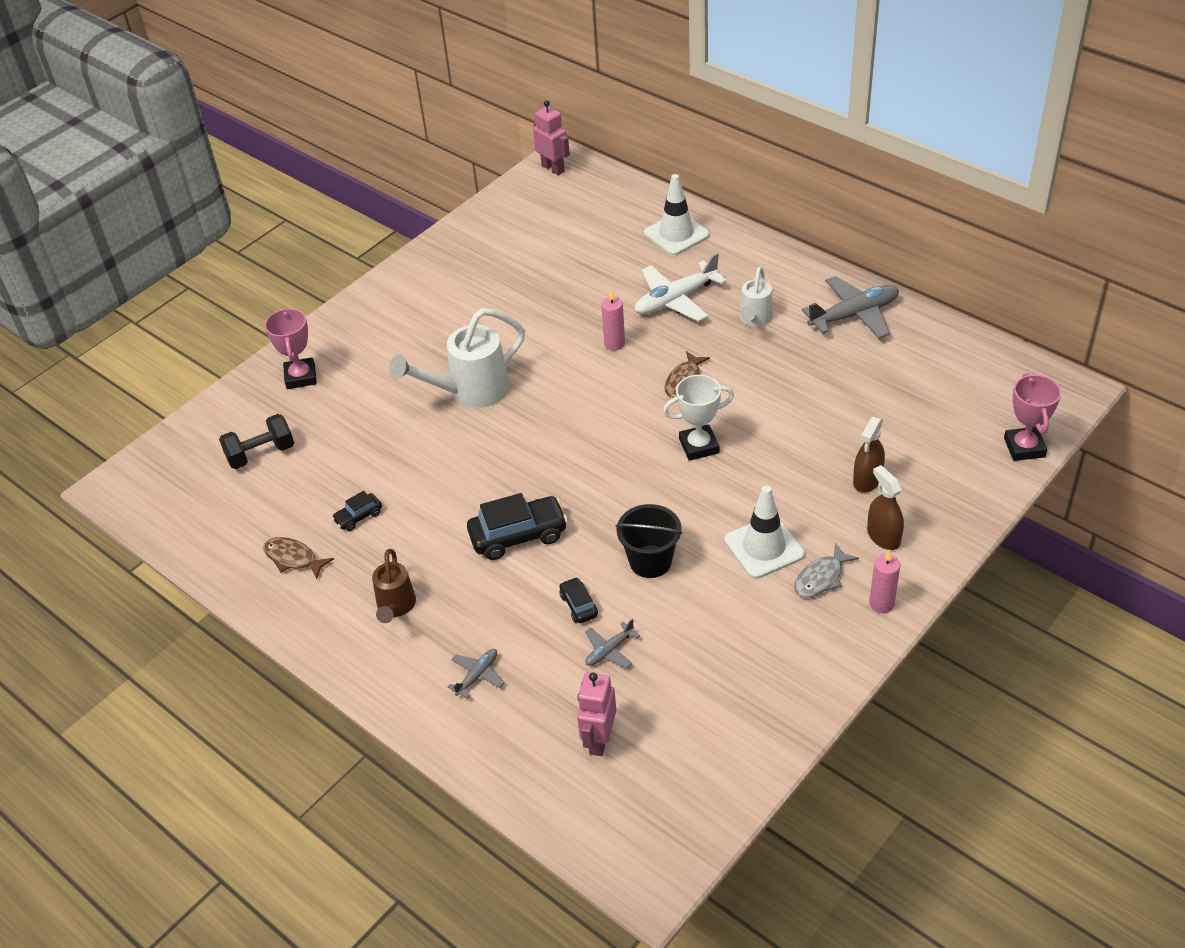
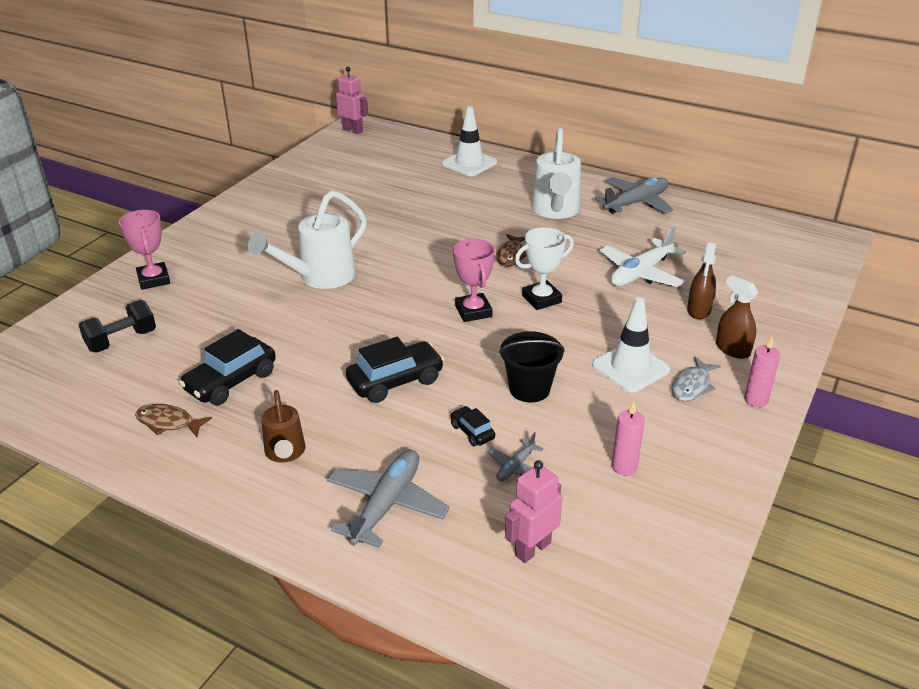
camera: 15 degrees left, 10 degrees down
black car [332,491,382,531] -> black car [179,329,276,405], size x1.93
grey plane [448,649,505,699] -> grey plane [327,450,450,548], size x1.97
pink robot [577,672,616,756] -> pink robot turned 45 degrees clockwise [505,460,563,563]
pink candle [601,290,625,350] -> pink candle moved to [612,401,645,476]
white plane [635,252,727,322] -> white plane moved to [600,226,686,287]
white watering can [739,267,773,327] -> white watering can [531,128,581,219], size x1.70
pink trophy [1004,373,1061,461] -> pink trophy moved to [453,239,495,322]

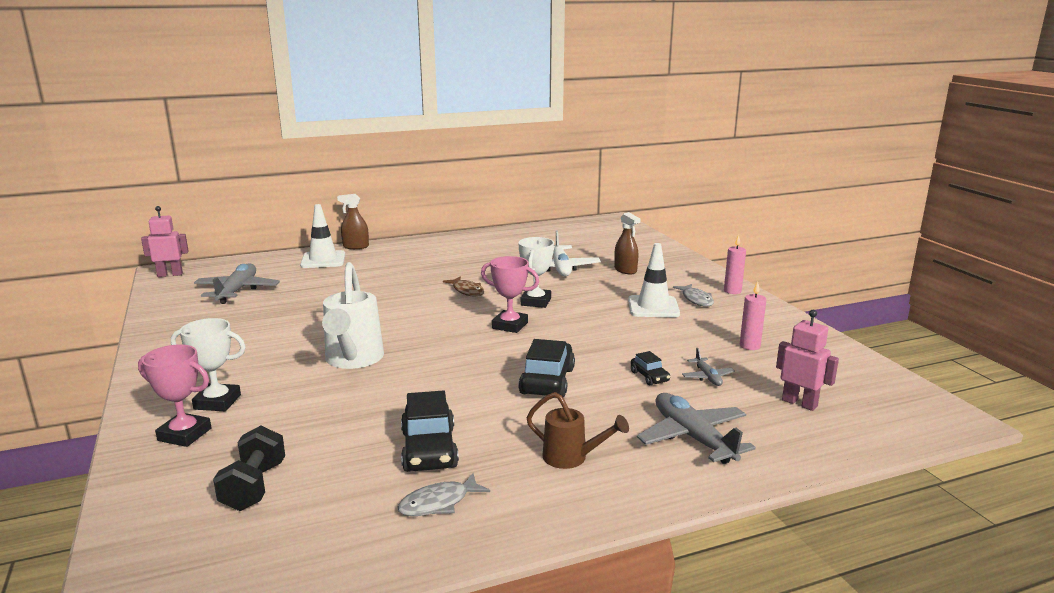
camera: 50 degrees left, 15 degrees down
brown fish [135,404,212,437] -> grey fish [398,473,490,516]
black car [450,406,495,447] -> black car turned 120 degrees counterclockwise [631,351,671,385]
black bucket [499,331,564,403] -> none
pink robot [505,460,563,563] -> pink robot turned 135 degrees clockwise [776,310,839,411]
white watering can [531,128,581,219] -> none
grey plane [595,177,674,214] -> grey plane moved to [194,263,280,304]
brown spray bottle [716,276,758,359] -> brown spray bottle moved to [337,194,369,249]
none -> white trophy [171,318,246,411]

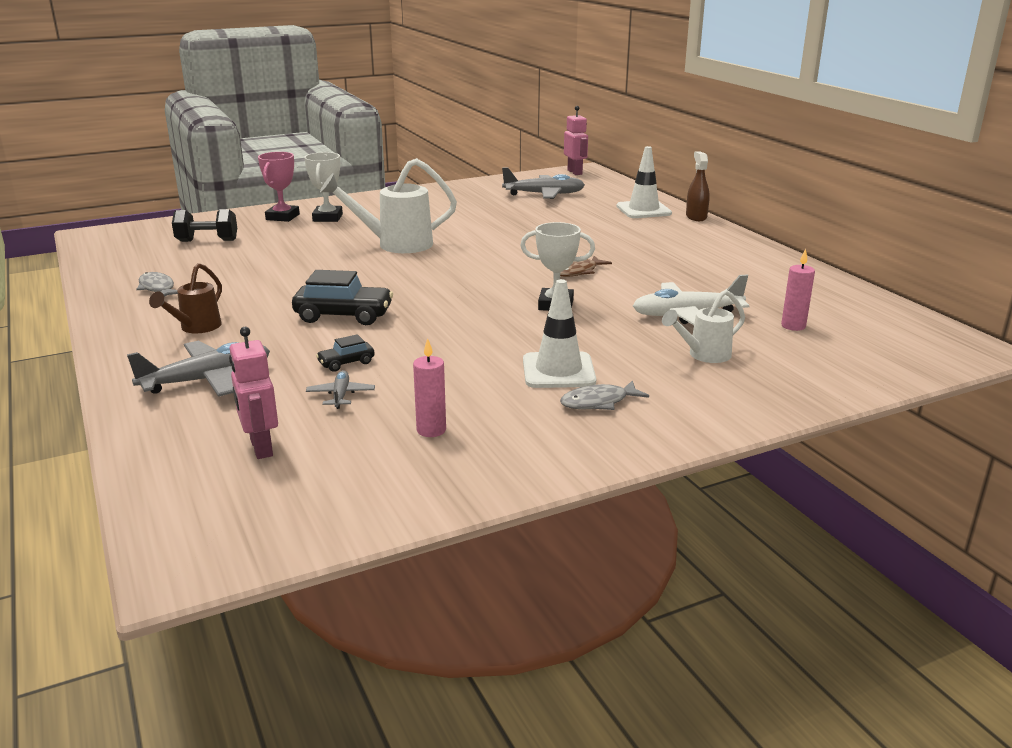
camera: 85 degrees right, 5 degrees up
black car [401,390,459,472] -> none
pink trophy [481,256,539,333] -> none
brown spray bottle [614,212,641,274] -> white watering can [662,290,745,363]
grey plane [682,348,735,386] -> grey plane turned 105 degrees clockwise [306,370,375,409]
pink candle [724,235,746,294] -> pink candle moved to [781,249,815,331]
pink robot [776,310,839,411] -> pink robot turned 120 degrees clockwise [229,327,278,459]

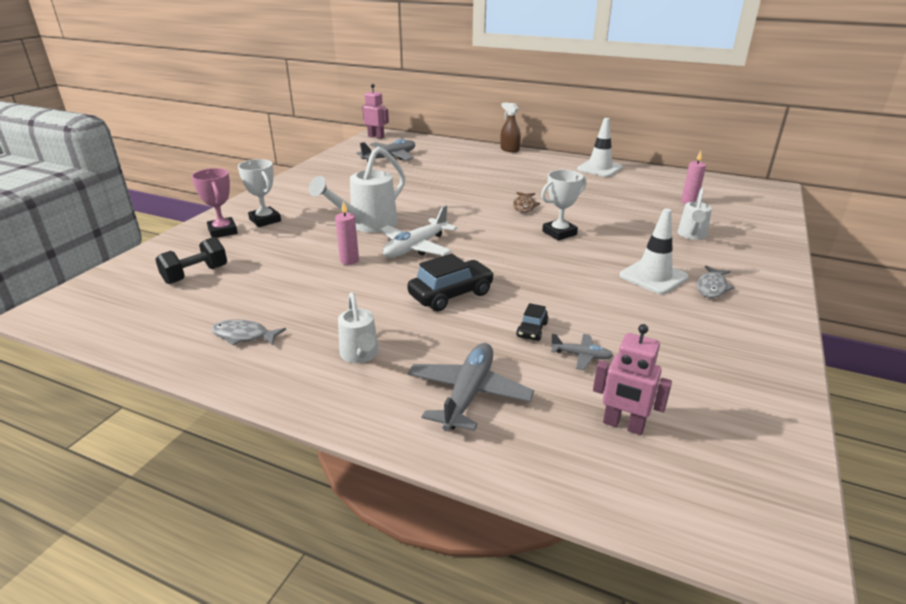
camera: 40 degrees left, 5 degrees up
brown watering can [149,263,222,333] -> white watering can [338,292,379,363]
grey plane [306,370,375,409] -> grey plane turned 150 degrees clockwise [550,334,614,370]
pink candle [413,338,446,437] -> pink candle moved to [335,201,359,265]
white traffic cone [616,146,672,218] -> white traffic cone moved to [577,118,623,177]
white plane [633,275,750,325] -> white plane moved to [380,205,457,258]

